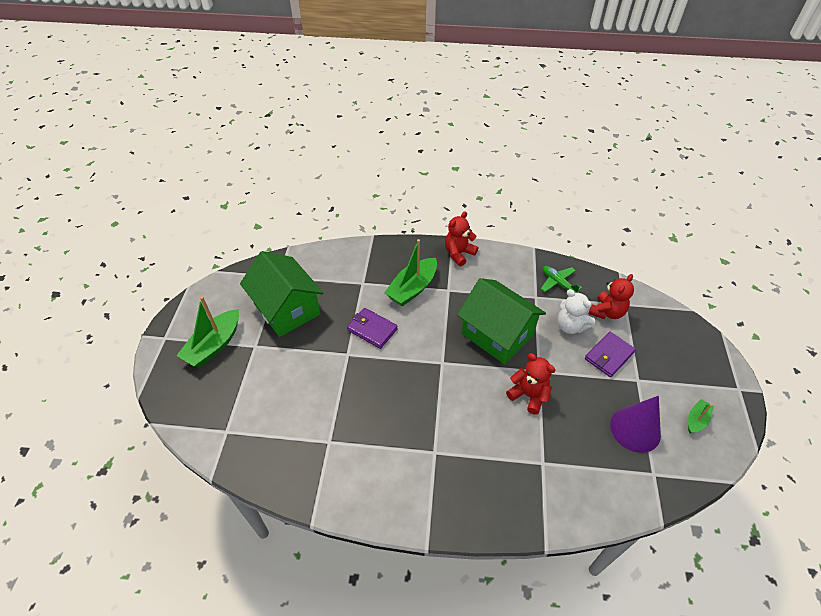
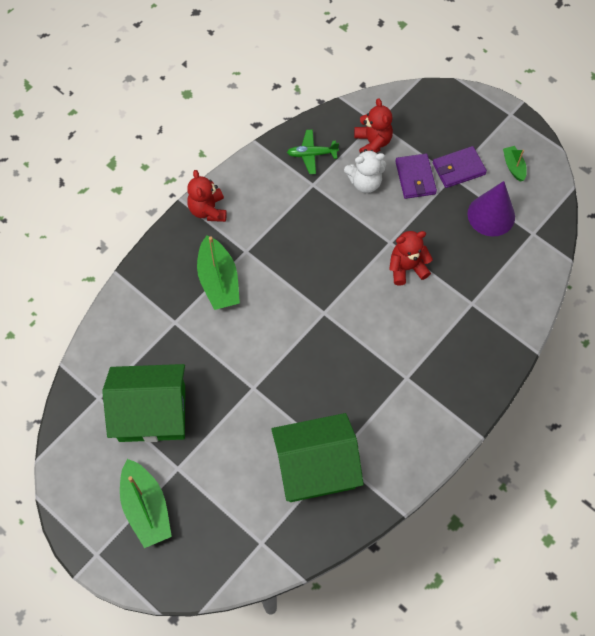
camera: 55 degrees left, 15 degrees up
purple wallet [347,308,398,349] -> purple wallet moved to [433,146,487,188]
green house [457,278,546,364] -> green house moved to [271,413,364,502]

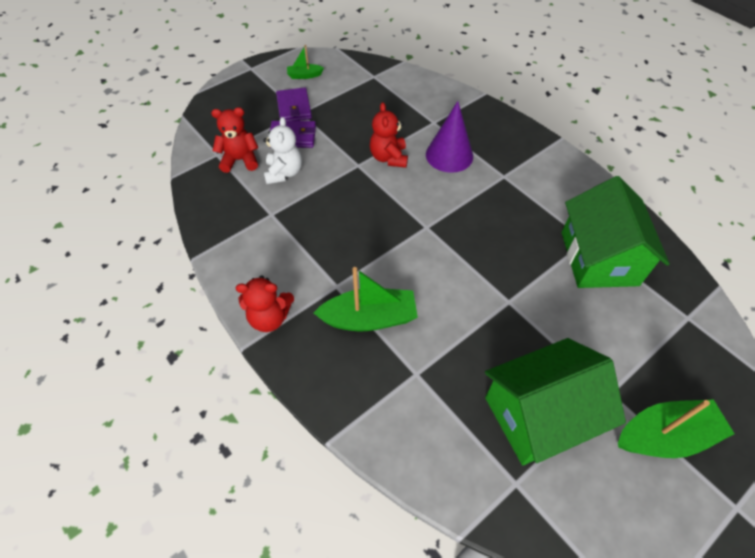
camera: 80 degrees left, 10 degrees down
green house [102,364,185,442] -> green house turned 60 degrees clockwise [485,338,626,465]
green plane [287,129,339,174] -> none
purple cone [467,181,515,237] -> purple cone moved to [426,101,473,173]

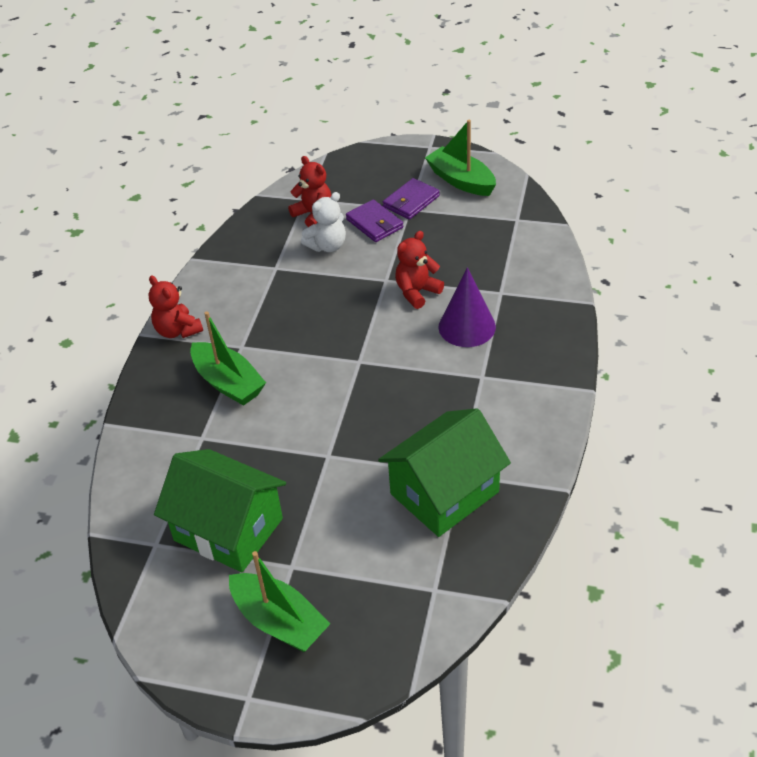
camera: 55 degrees right, 10 degrees down
green boat [287,45,324,79] -> green boat [425,120,496,196], size x1.92

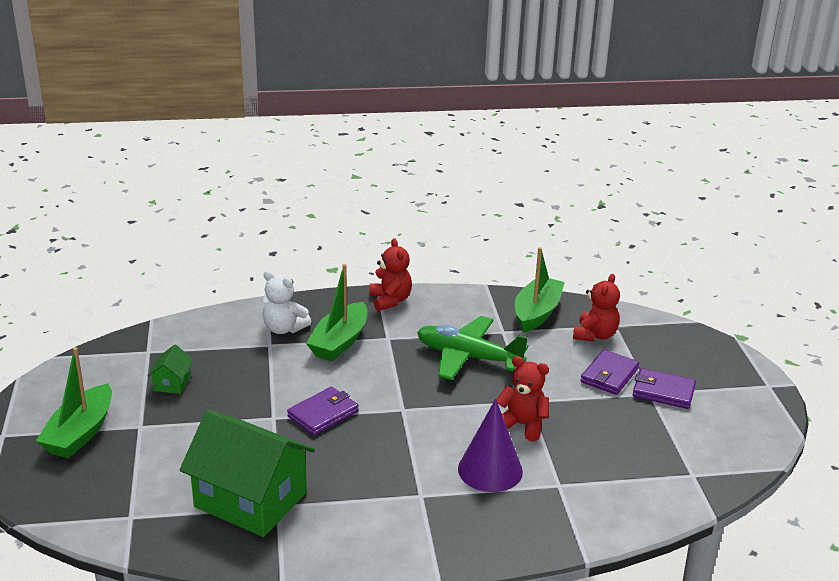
camera: 65 degrees right, 15 degrees down
red teddy bear [149,276,203,338] -> red teddy bear turned 135 degrees clockwise [370,238,412,311]
green house [154,449,286,572] -> green house [148,345,194,394], size x0.43
white teddy bear [301,192,346,252] -> white teddy bear moved to [263,271,311,334]
green boat [425,120,496,196] -> green boat moved to [515,247,565,333]
none -> purple wallet [287,387,359,435]
none -> green plane [417,316,529,380]

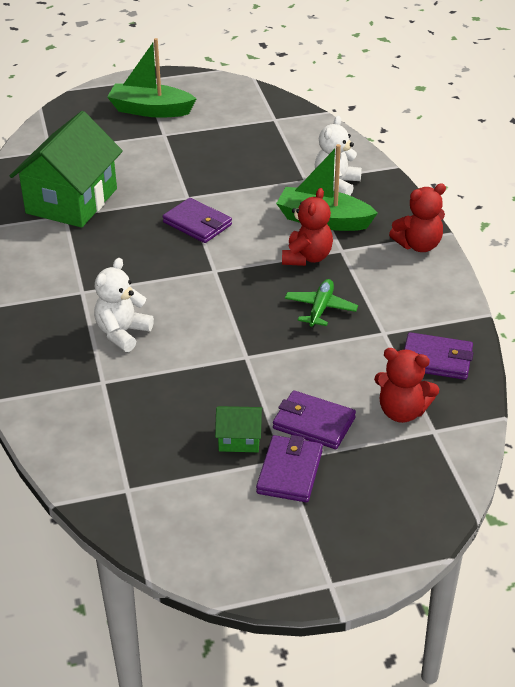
camera: 85 degrees right, 10 degrees up
green house [148,345,194,394] -> green house moved to [215,406,263,452]
green plane [417,316,529,380] -> green plane [285,279,358,327], size x0.55
purple cone [458,399,523,492] -> white teddy bear [94,258,154,352]
red teddy bear [496,356,549,442] -> red teddy bear moved to [282,188,333,266]
green boat [515,247,565,333] -> purple wallet [404,332,473,380]

